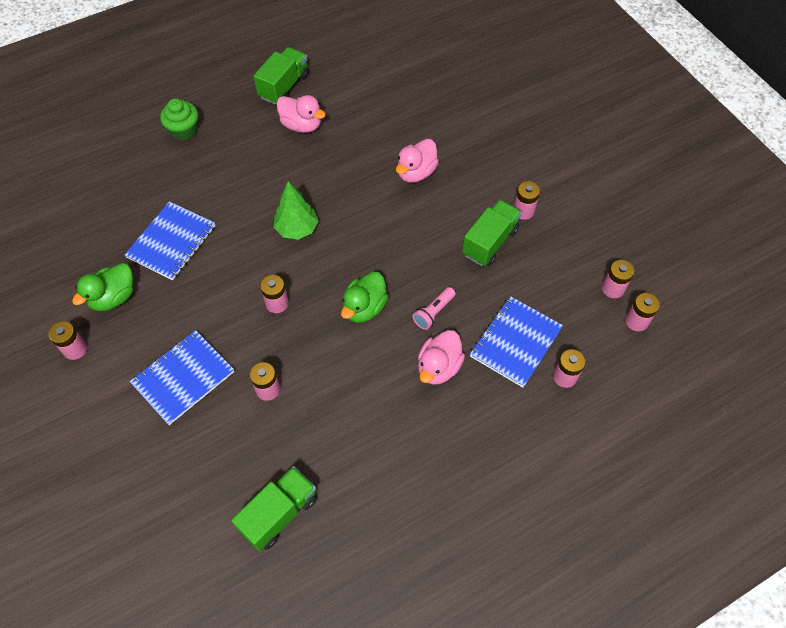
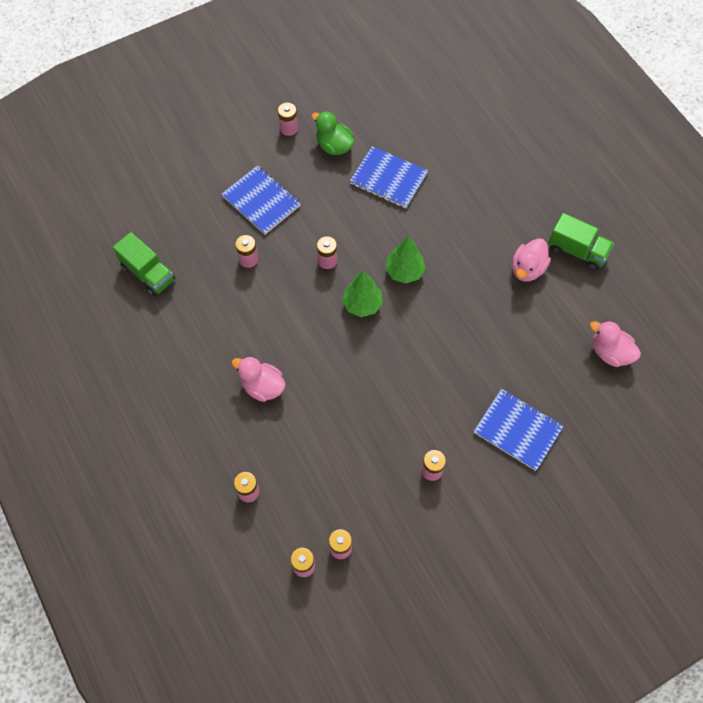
camera: 90 degrees right, 5 degrees up
green cupcake [160,98,198,140] -> none
green duck [341,272,389,323] -> none
pink duck [396,139,439,183] -> pink duck moved to [590,321,641,367]
pink flashlight [412,287,456,330] -> none
green truck [462,200,522,266] -> none
blue notebook [470,296,563,387] -> blue notebook moved to [474,389,564,471]
none -> green tree [342,271,383,317]

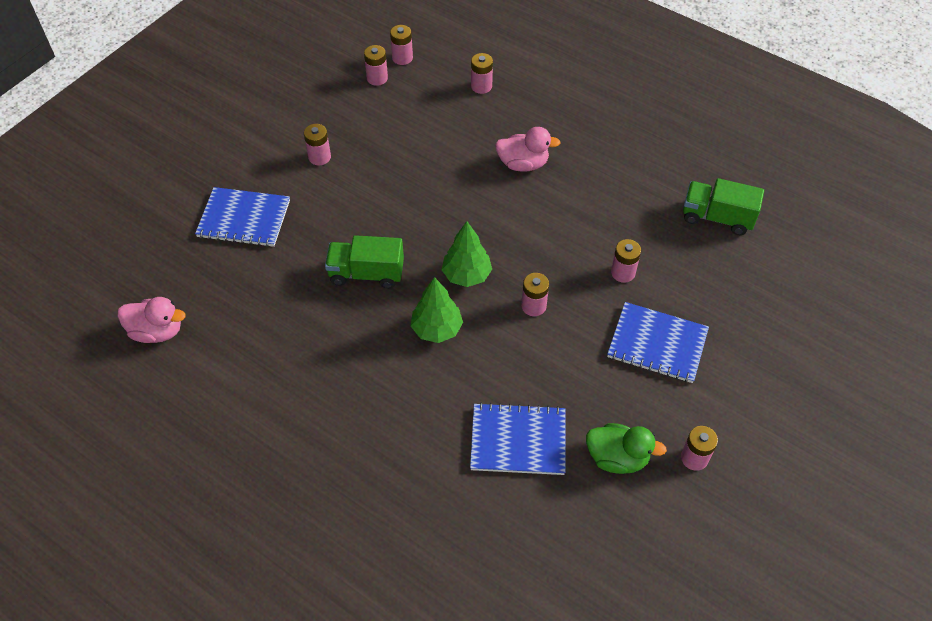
camera: 155 degrees right, 10 degrees down
pink duck [512,238,551,282] -> none
green truck [548,213,614,271] -> green truck moved to [325,235,404,289]

